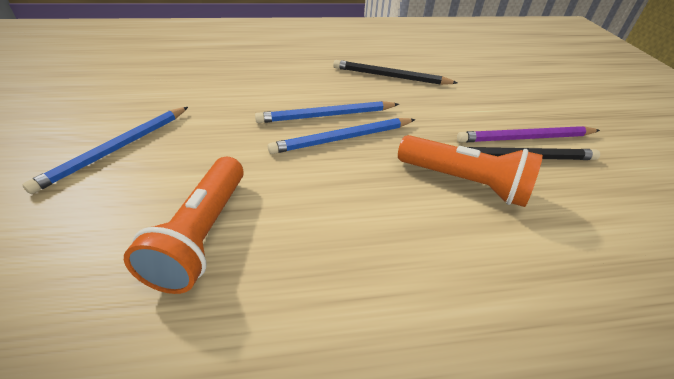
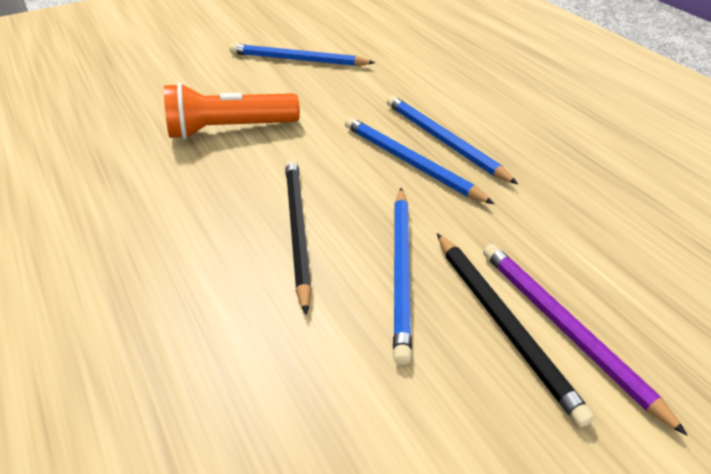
camera: 70 degrees right, 0 degrees up
black pencil [333,60,458,85] -> black pencil moved to [285,159,312,315]
orange flashlight [398,135,543,207] -> blue pencil [393,188,412,365]

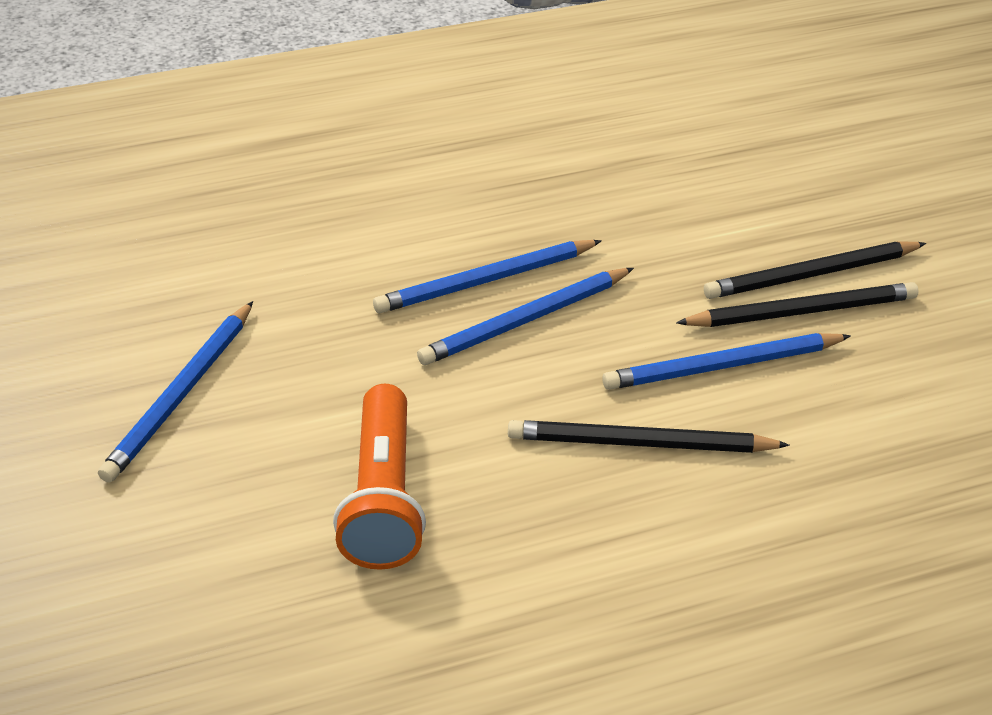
camera: 80 degrees left, 0 degrees up
blue pencil [393,188,412,365] -> blue pencil turned 150 degrees clockwise [602,333,851,390]
purple pencil [483,244,688,436] -> black pencil [704,242,926,299]

